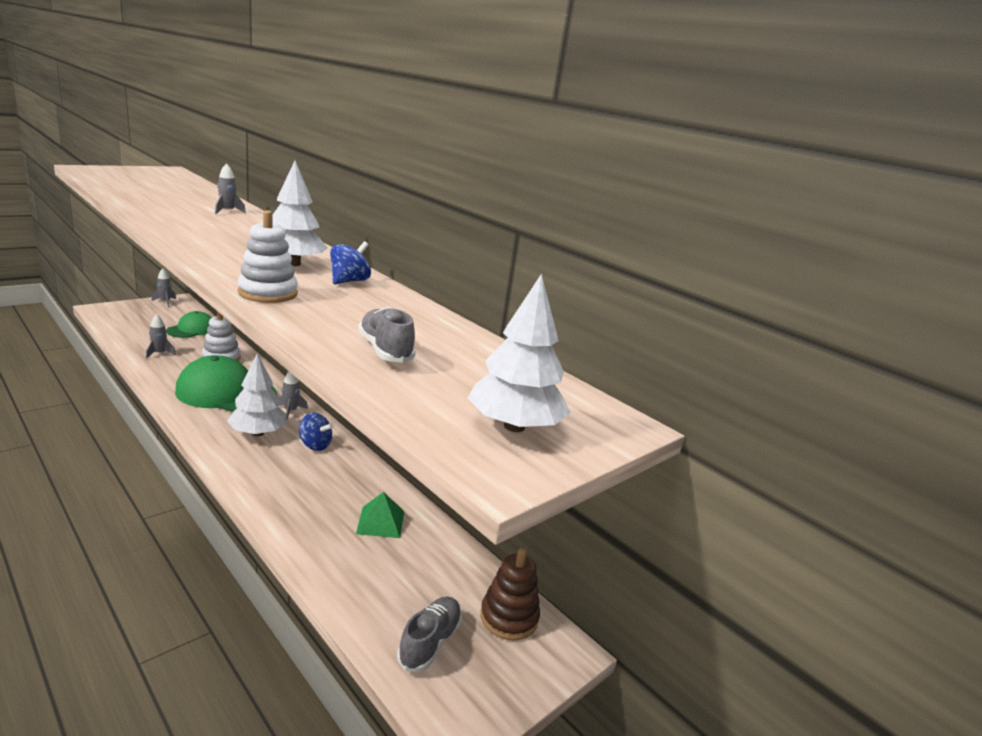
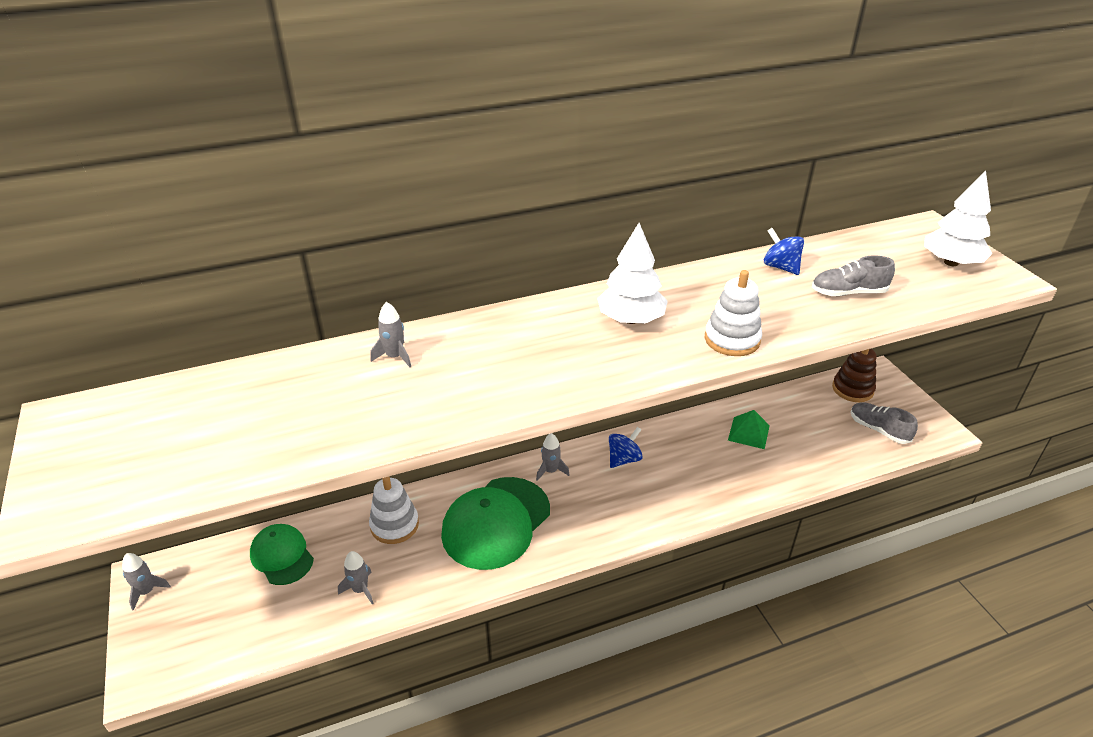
camera: 65 degrees left, 15 degrees up
white tree [227,353,287,436] -> none
blue spinning top [330,241,371,284] -> blue spinning top moved to [764,228,804,275]

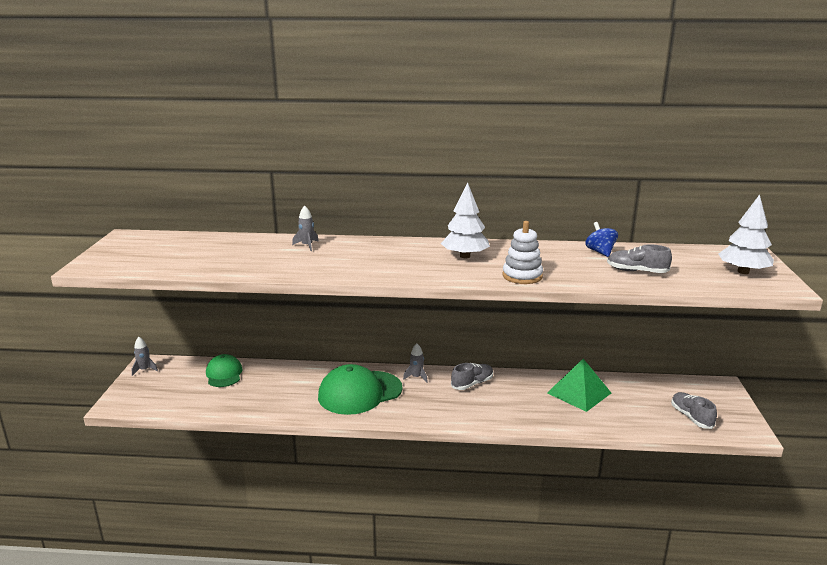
camera: 25 degrees right, 15 degrees down
grey rocket [338,551,374,604] -> none
white stacking toy [369,477,419,544] -> none
blue spinning top [609,427,643,468] -> grey shoe [451,363,493,390]
green pyramid [728,410,770,449] -> green pyramid [547,359,611,412], size x1.59
brown stacking toy [832,349,877,402] -> none

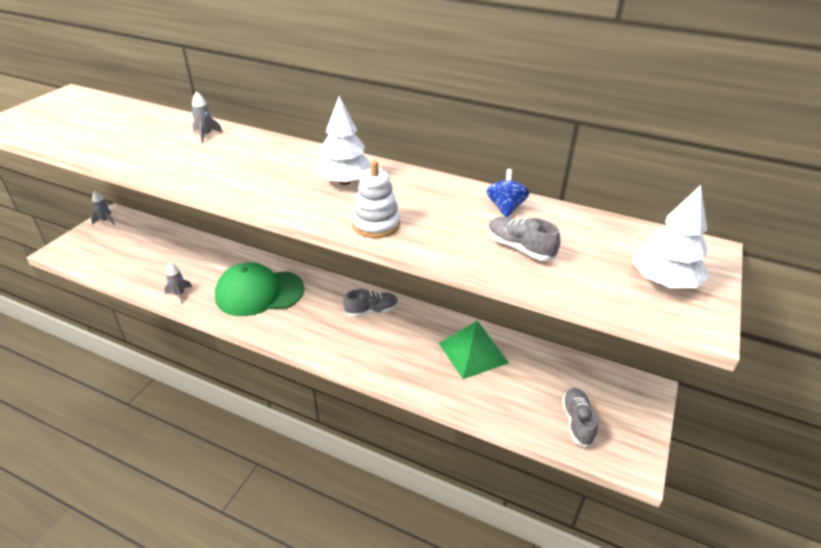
camera: 20 degrees right, 15 degrees up
green cap [206,354,243,387] -> none
grey rocket [403,344,428,383] -> grey rocket moved to [164,263,192,304]

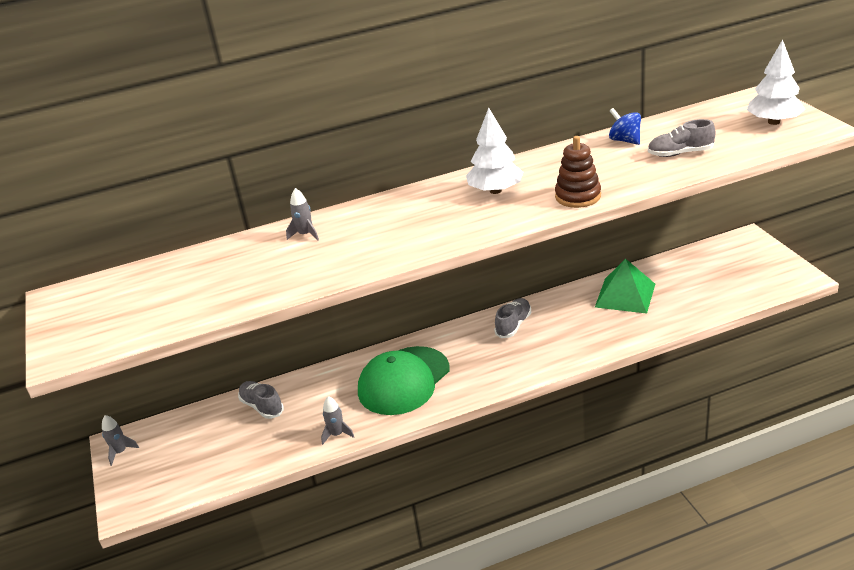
camera: 40 degrees left, 5 degrees down
white stacking toy [351,160,400,238] -> brown stacking toy [555,136,601,208]
grey shoe [562,388,598,447] -> grey shoe moved to [238,381,284,419]

